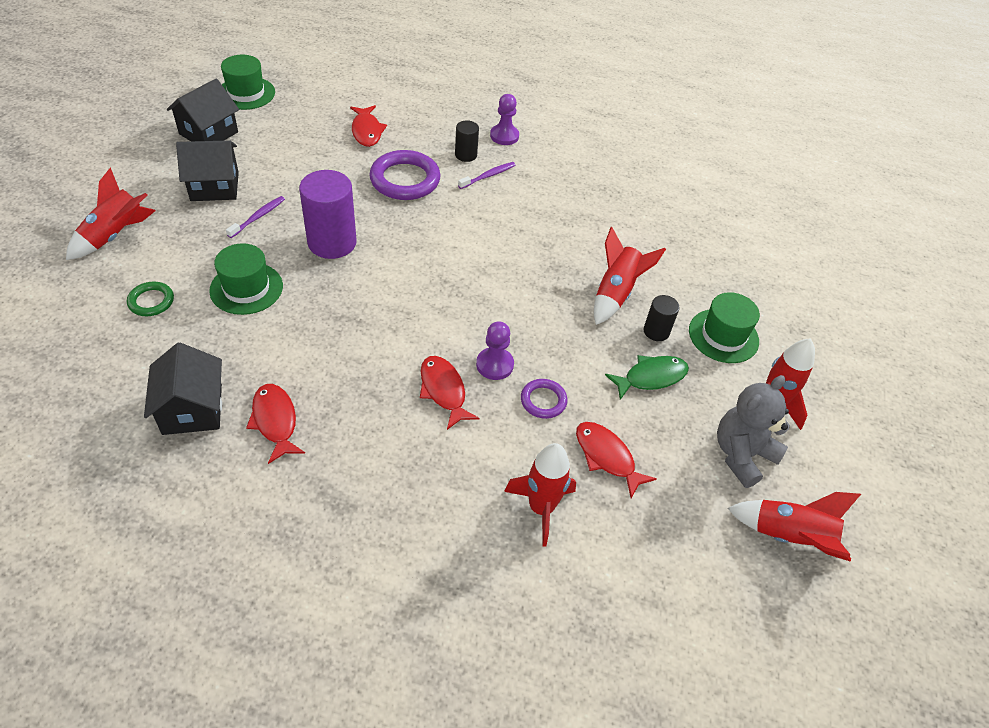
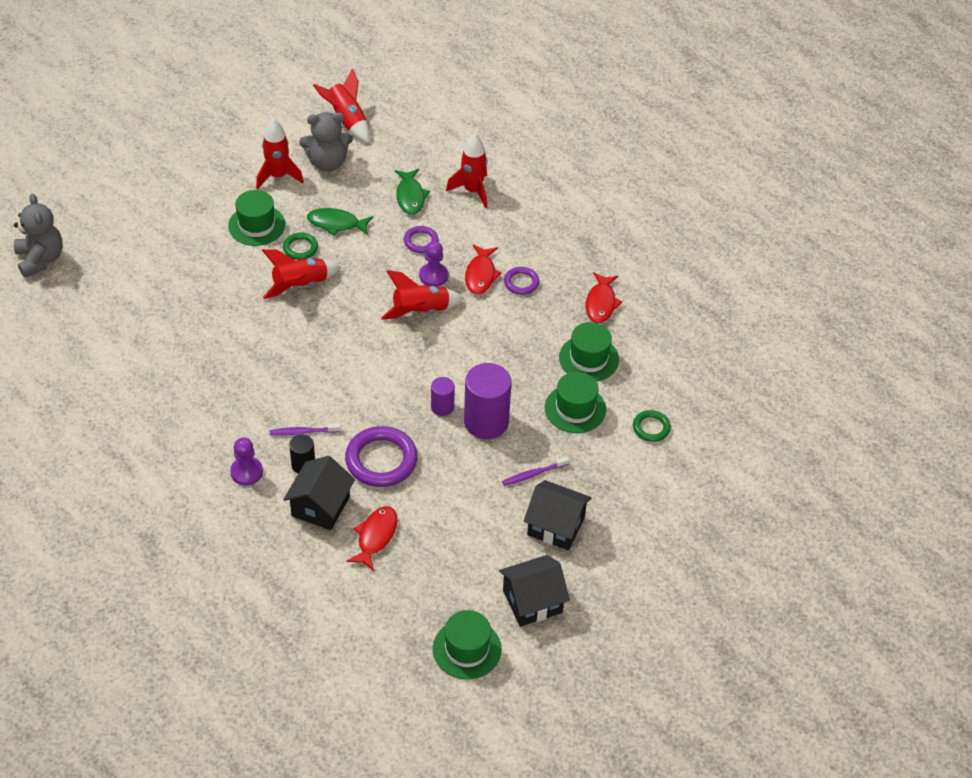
camera: 145 degrees left, 0 degrees up
red rocket [66,168,156,260] -> red rocket moved to [381,270,464,320]
black house [144,342,222,435] -> black house moved to [283,456,355,530]
red fish [576,422,657,498] -> green fish [395,169,430,215]
black cylinder [644,295,680,341] -> green ring [283,233,318,260]
none -> grey teddy bear [14,194,63,278]
none -> purple cylinder [431,377,455,416]
none -> purple ring [504,267,539,295]
none -> green hat [559,322,619,382]

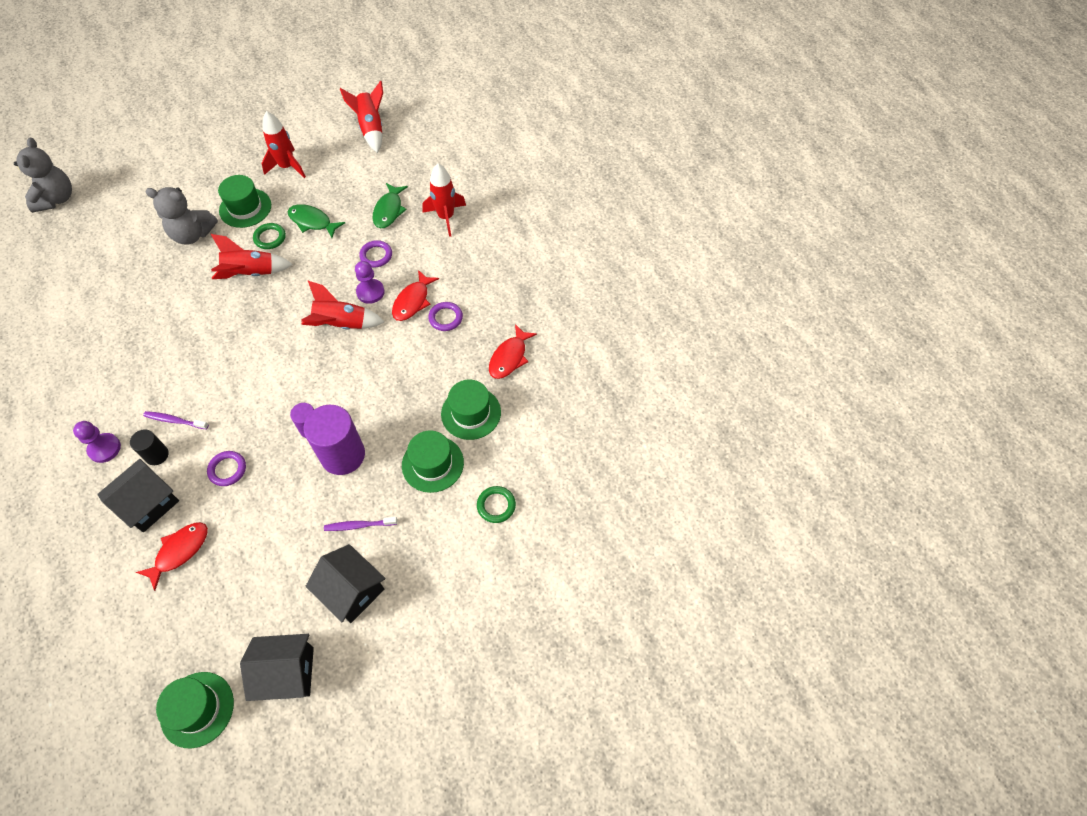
camera: 20 degrees right, 10 degrees up
grey teddy bear [299,112,353,172] -> grey teddy bear moved to [146,187,218,244]
purple ring [345,426,418,487] -> purple ring [207,451,246,486], size x0.54

